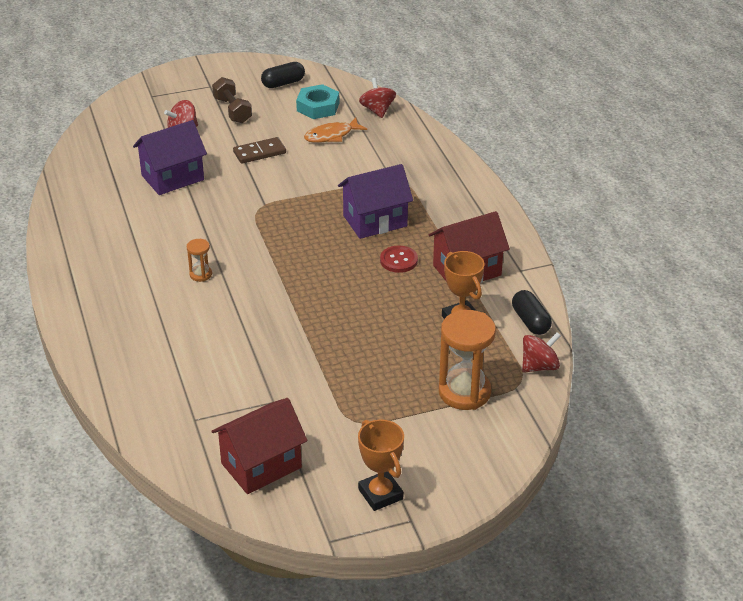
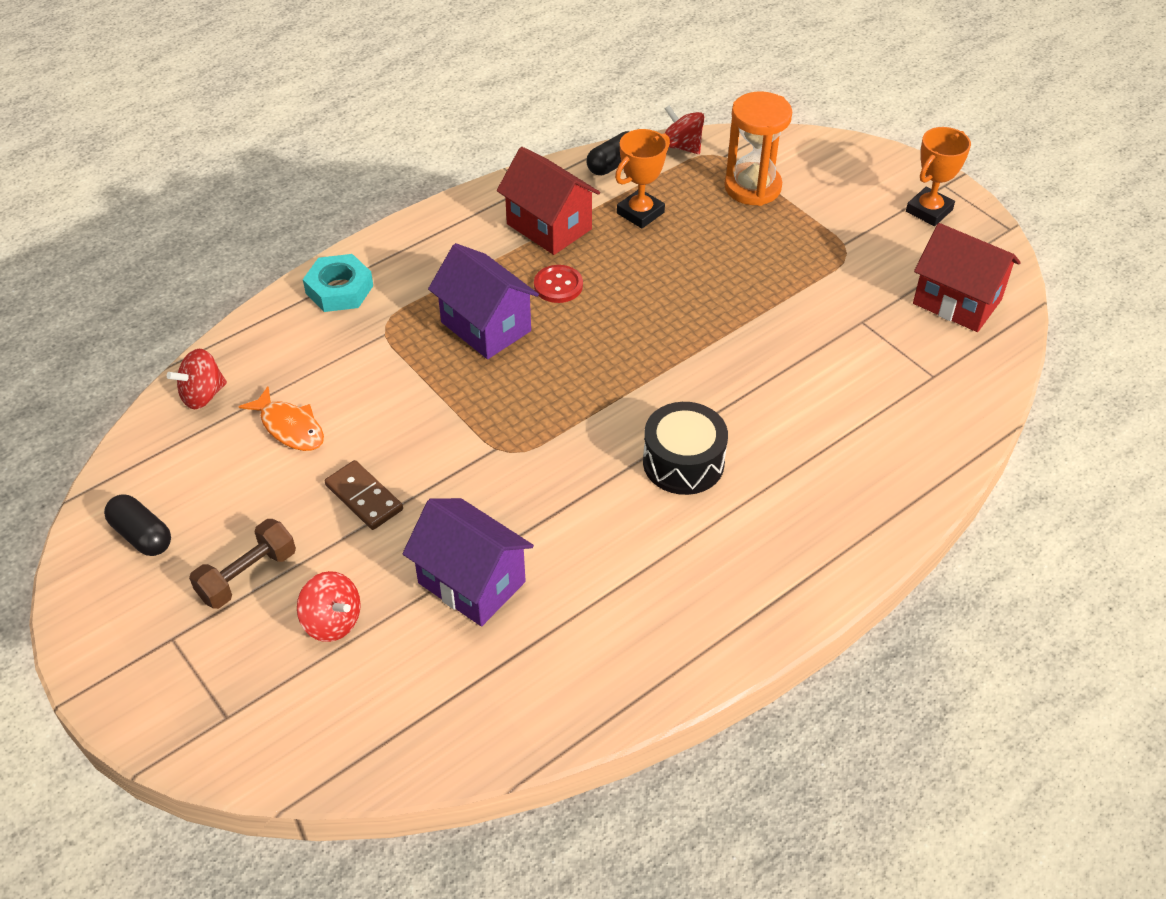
camera: 110 degrees left, 10 degrees up
orange hourglass [187,239,212,282] -> black drum [643,402,728,495]
turquoise nut [296,84,339,119] -> turquoise nut moved to [303,254,373,312]

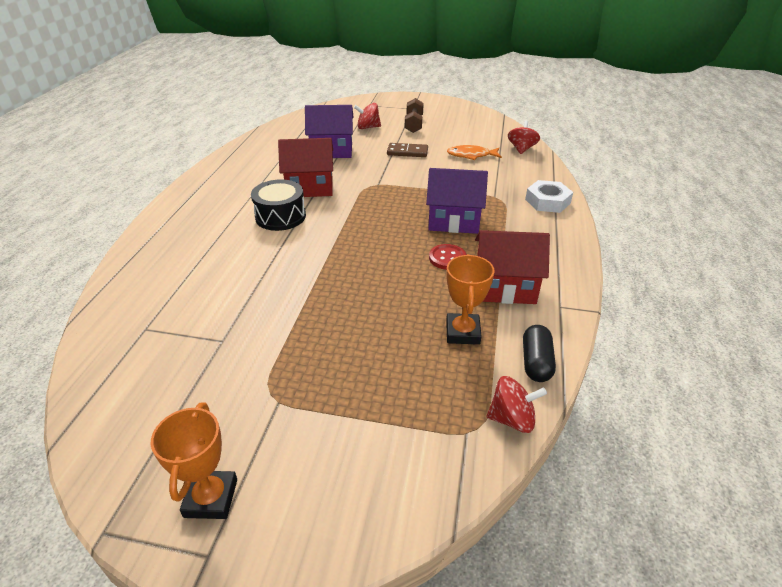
camera: 140 degrees right, 10 degrees down
black capsule [104,494,171,556] -> none
turquoise nut [303,254,373,312] -> white nut [525,180,573,213]
orange hourglass [724,91,792,206] -> none
red house [913,223,1021,332] -> red house moved to [278,138,333,197]

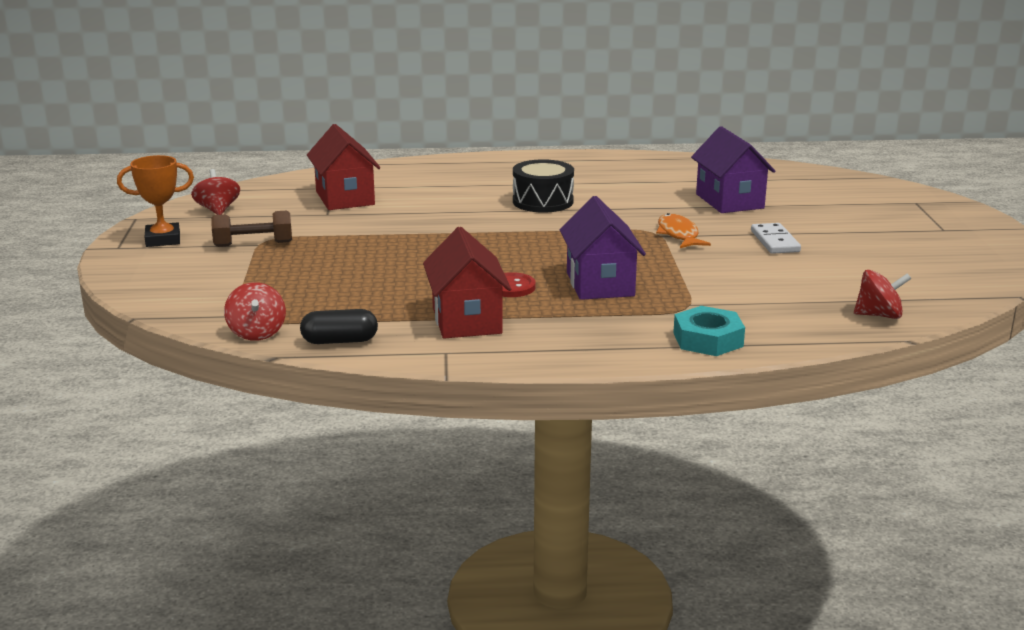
camera: 75 degrees right, 15 degrees down
red house [278,138,333,197] -> red house moved to [307,124,380,210]
red spinning top [354,103,381,129] -> red spinning top moved to [191,169,240,215]
brown domino [387,143,428,157] -> white domino [751,223,801,254]
brown dumbbell [405,98,424,133] -> brown dumbbell moved to [211,210,292,247]
orange trophy [446,254,494,345] -> none
orange fish [447,145,502,160] -> orange fish moved to [656,213,711,248]
white nut [525,180,573,213] -> turquoise nut [673,306,745,356]

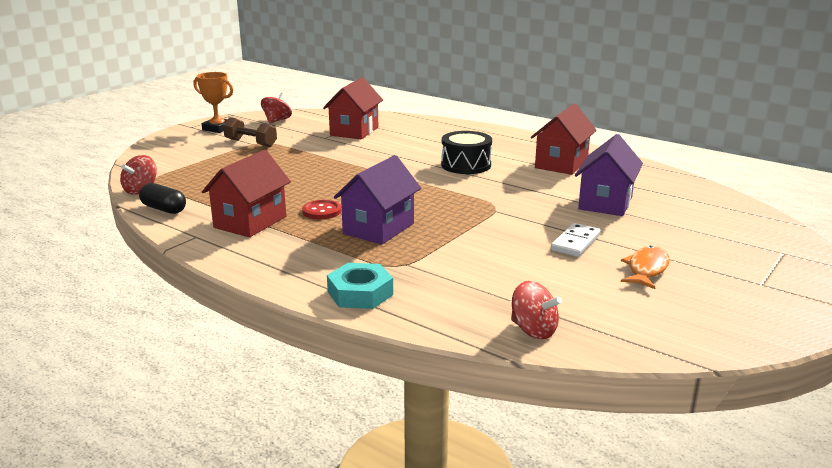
camera: 40 degrees right, 0 degrees up
orange fish [656,213,711,248] -> orange fish moved to [621,246,670,289]
none -> red house [531,104,597,175]

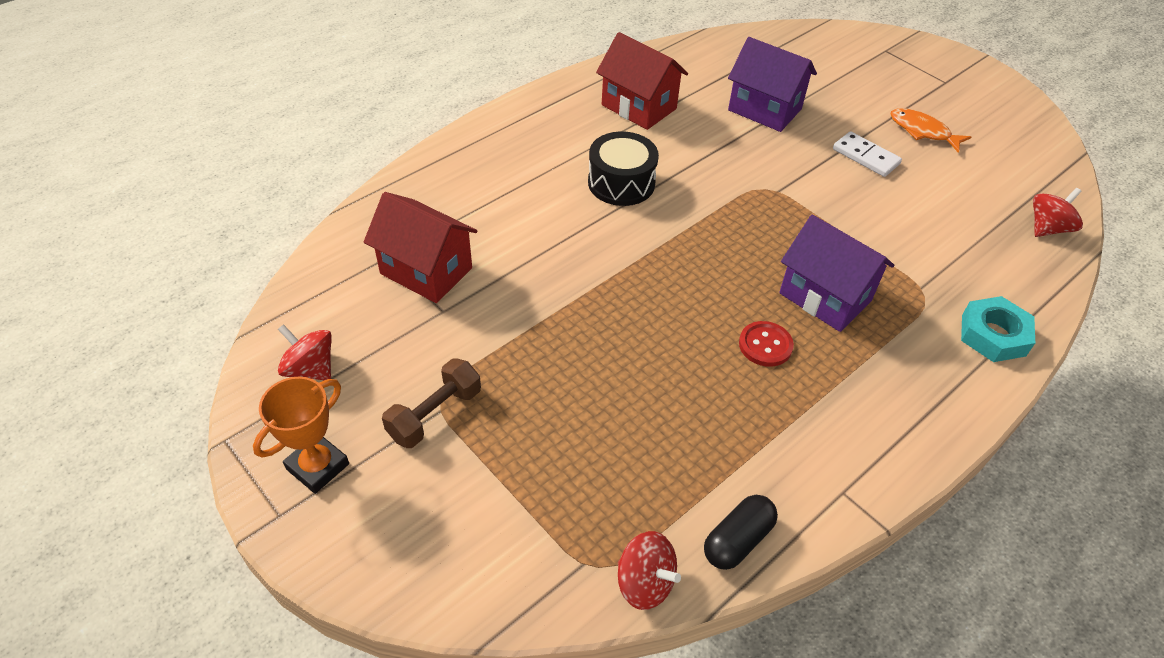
camera: 80 degrees left, 25 degrees up
red house [202,150,291,237] -> none

